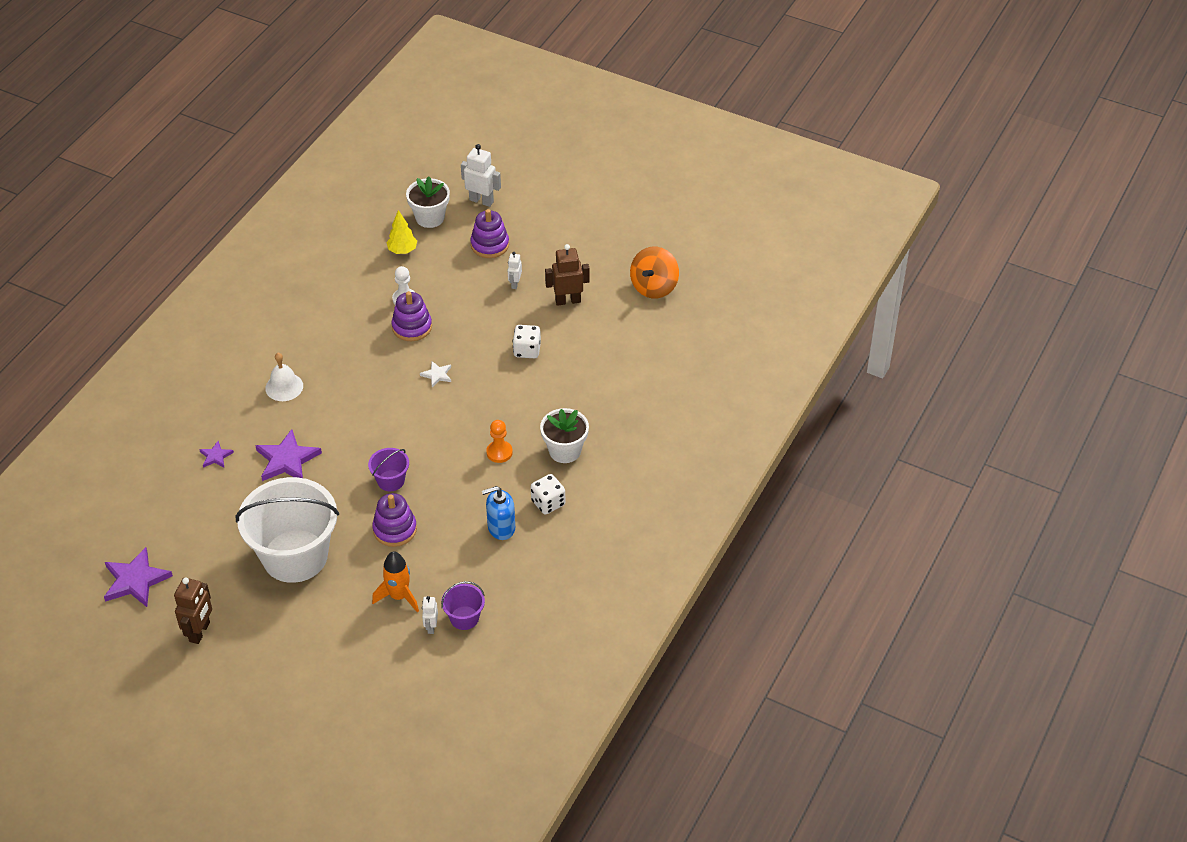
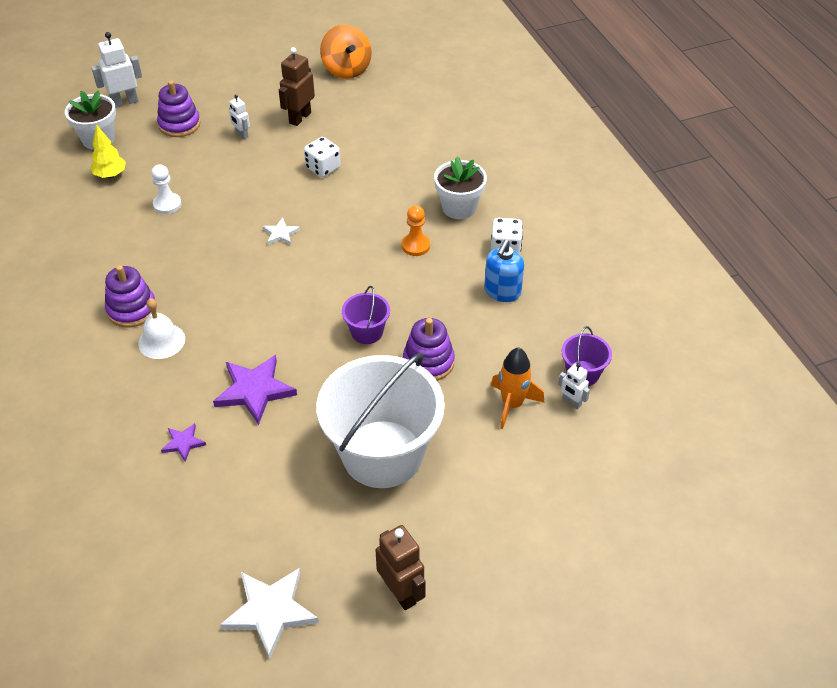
camera: 50 degrees left, 0 degrees up
purple star [104,547,173,607] -> white star [220,568,319,659]
purple stacking toy [392,291,432,341] -> purple stacking toy moved to [105,265,156,327]

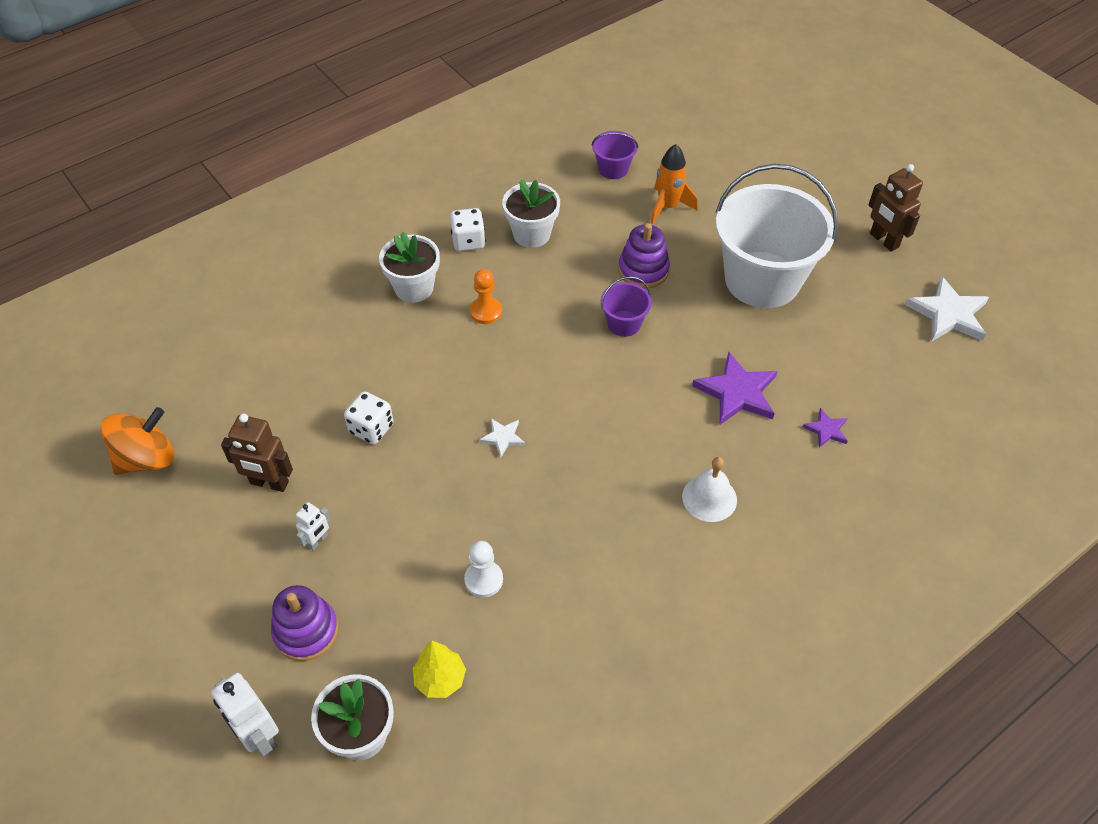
camera: 105 degrees left, 5 degrees up
purple stacking toy [105,265,156,327] -> none
brown robot [375,525,426,610] -> brown robot turned 75 degrees counterclockwise [869,164,923,252]
blue soap dispenser [484,240,524,302] -> white flower pot [502,180,560,248]
white robot [558,363,590,409] -> none

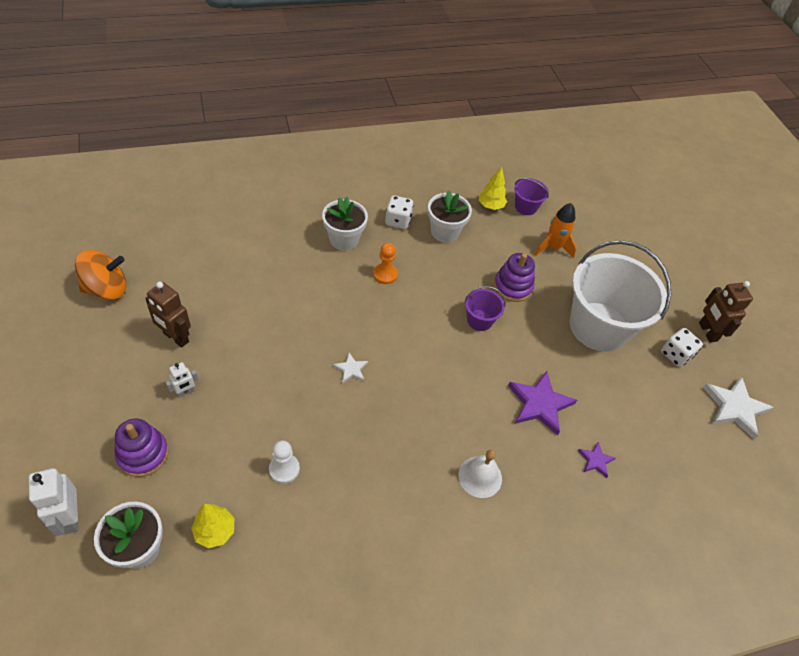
camera: 15 degrees right, 0 degrees up
white dice [344,391,393,444] -> white dice moved to [661,328,703,367]
none -> yellow tree [479,167,507,210]

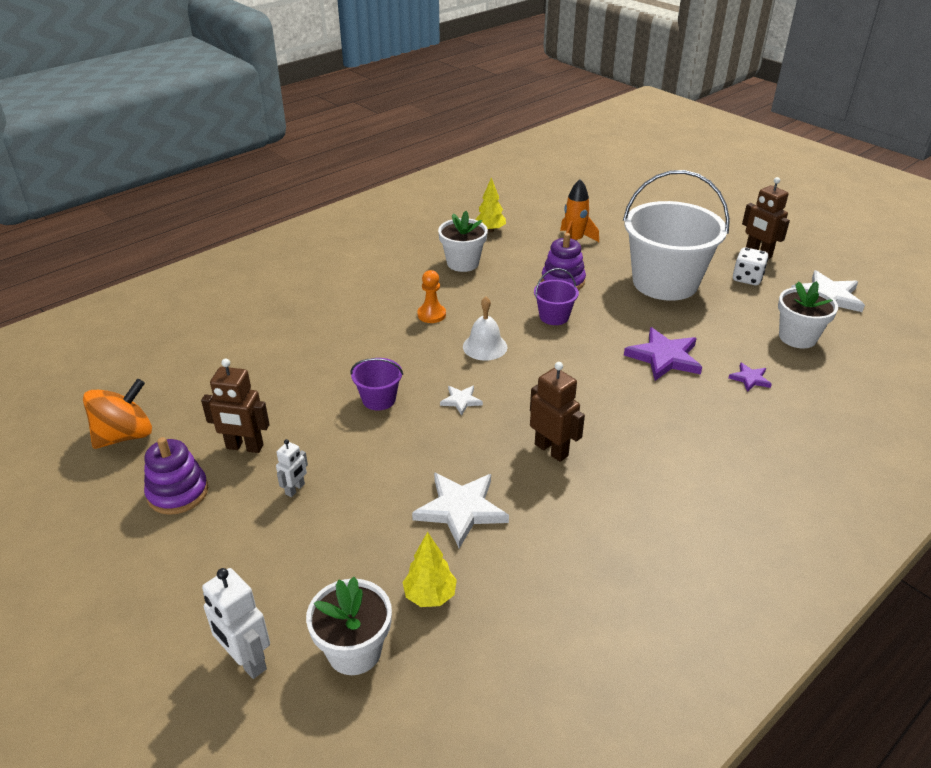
camera: 20 degrees left, 15 degrees down
purple stacking toy [115,418,169,477] -> purple stacking toy moved to [144,437,208,515]
white pawn [269,440,300,484] -> white star [412,472,509,548]
white flower pot [322,197,368,251] -> white flower pot moved to [778,281,838,349]
white dice [385,195,414,229] -> none
white bell [458,450,502,498] -> white bell moved to [463,297,507,361]
purple bucket [514,178,549,215] -> purple bucket moved to [351,358,403,411]
none -> brown robot [530,362,585,462]

